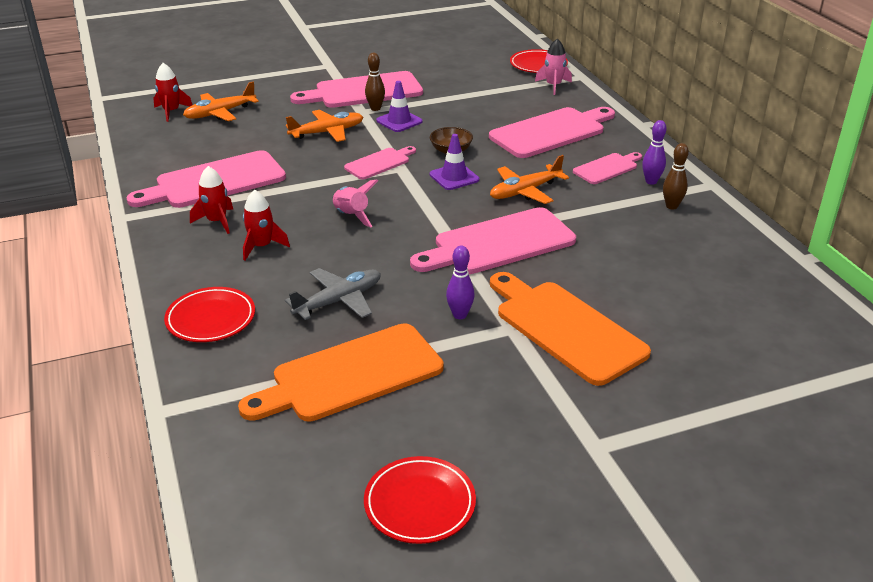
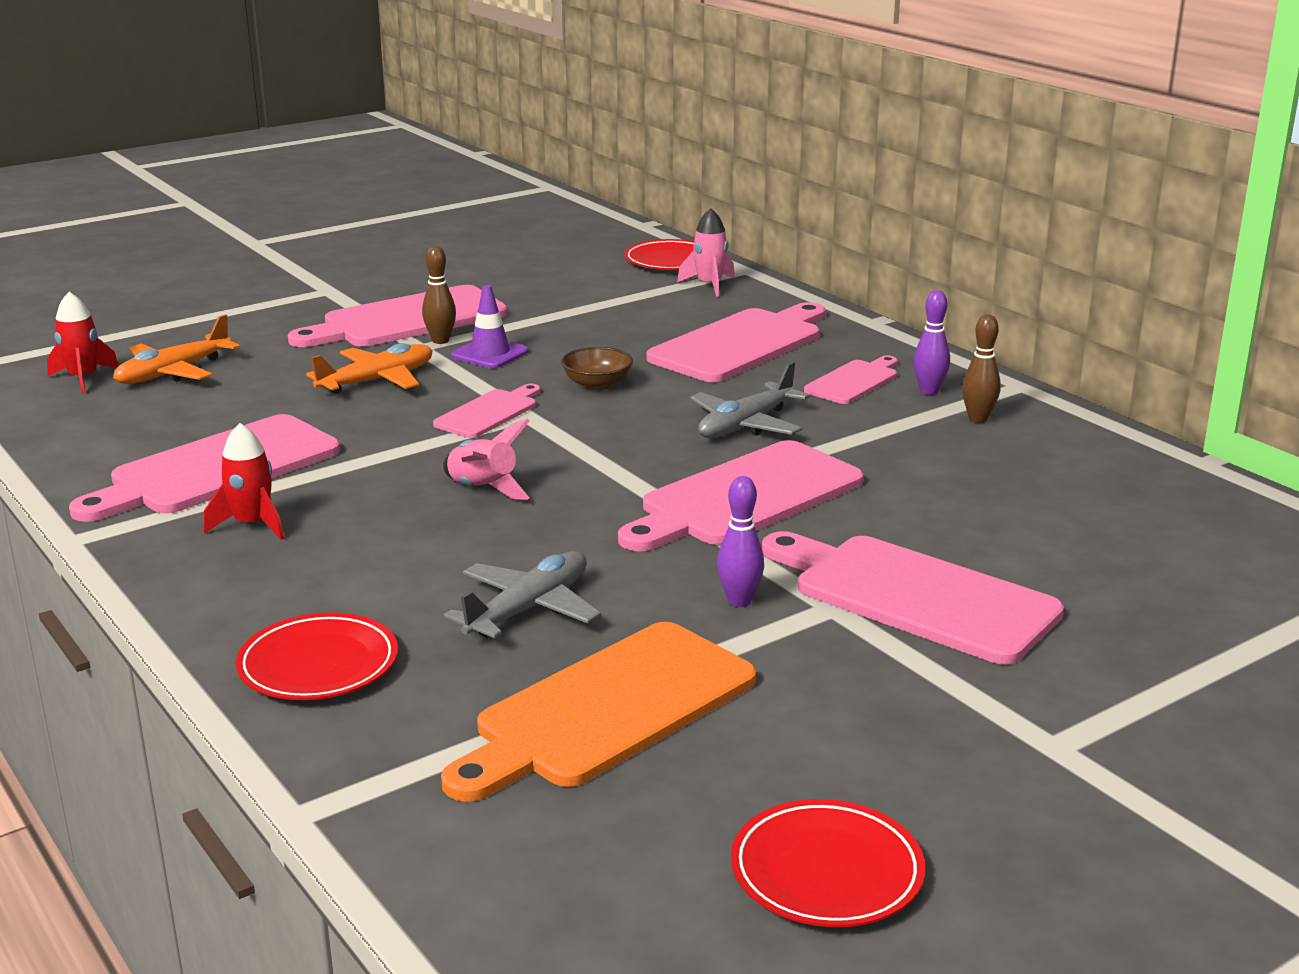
camera: 15 degrees left, 10 degrees down
red rocket [243,190,290,261] -> none
purple traffic cone [430,134,479,190] -> none
orange plane [490,155,569,204] -> grey plane [690,362,810,438]
orange cutting board [490,272,651,386] -> pink cutting board [762,531,1064,664]

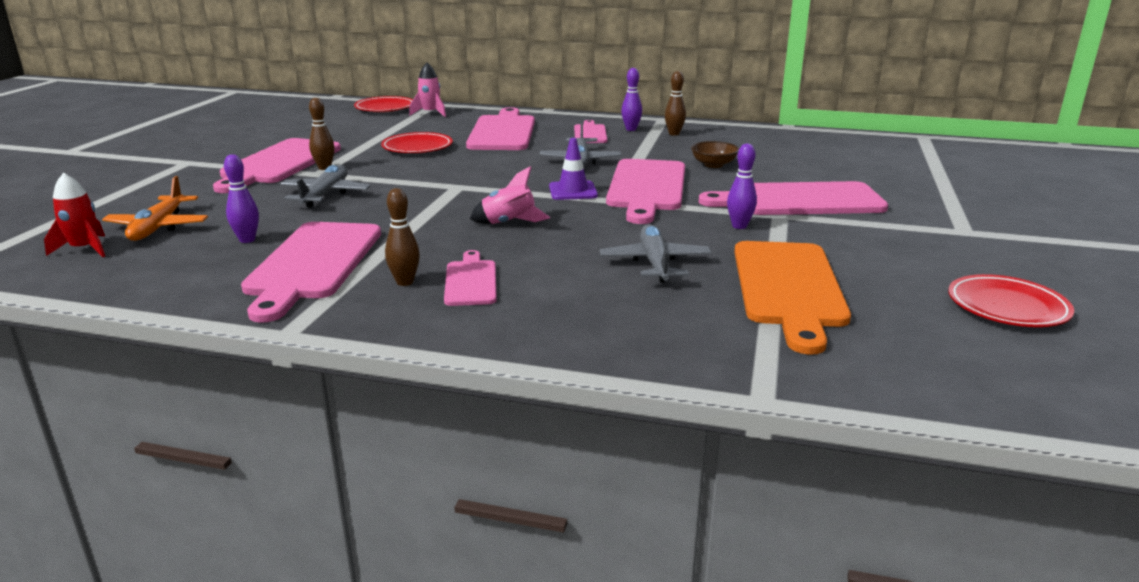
camera: 40 degrees left, 0 degrees up
red rocket [204,423,284,540] -> brown bowling pin [385,188,420,286]
red plate [236,612,398,700] -> red plate moved to [381,132,453,153]
orange plane [306,343,432,394] -> grey plane [280,165,370,207]
pink cutting board [433,384,541,438] -> pink cutting board moved to [444,250,497,306]
purple traffic cone [451,285,529,368] -> purple traffic cone moved to [549,138,598,200]
brown bowl [561,347,633,390] -> brown bowl moved to [691,141,739,168]
none -> purple bowling pin [224,154,259,243]

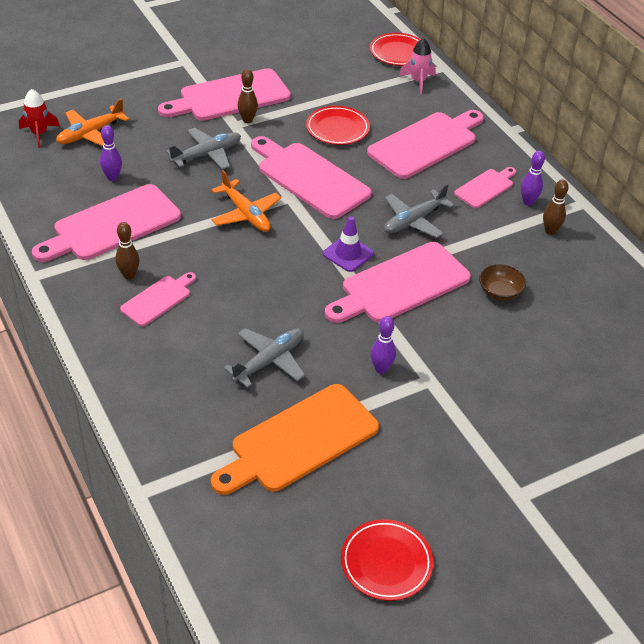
camera: 45 degrees right, 20 degrees up
pink rocket [470,166,550,224] -> none
pink cutting board [699,181,888,215] -> pink cutting board moved to [251,136,372,219]
none -> orange plane [212,170,281,232]

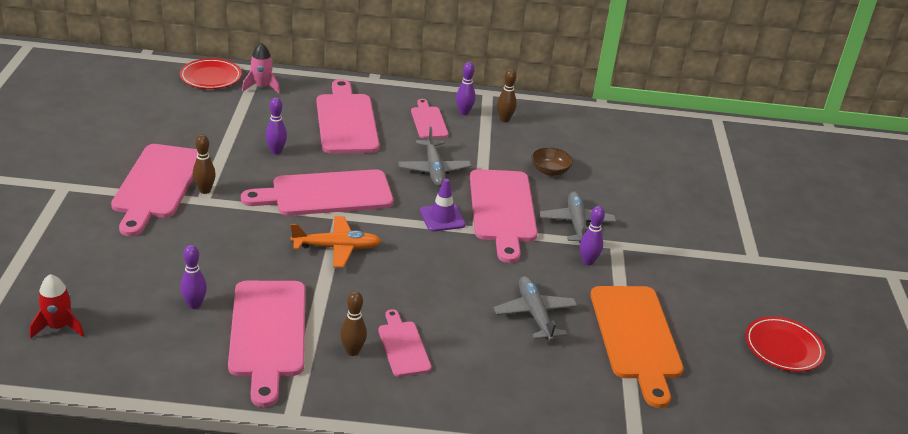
camera: 60 degrees left, 10 degrees down
orange plane [56,98,129,146] -> none
grey plane [166,128,241,170] -> grey plane moved to [540,191,616,243]
red plate [306,106,370,145] -> purple bowling pin [266,98,287,154]

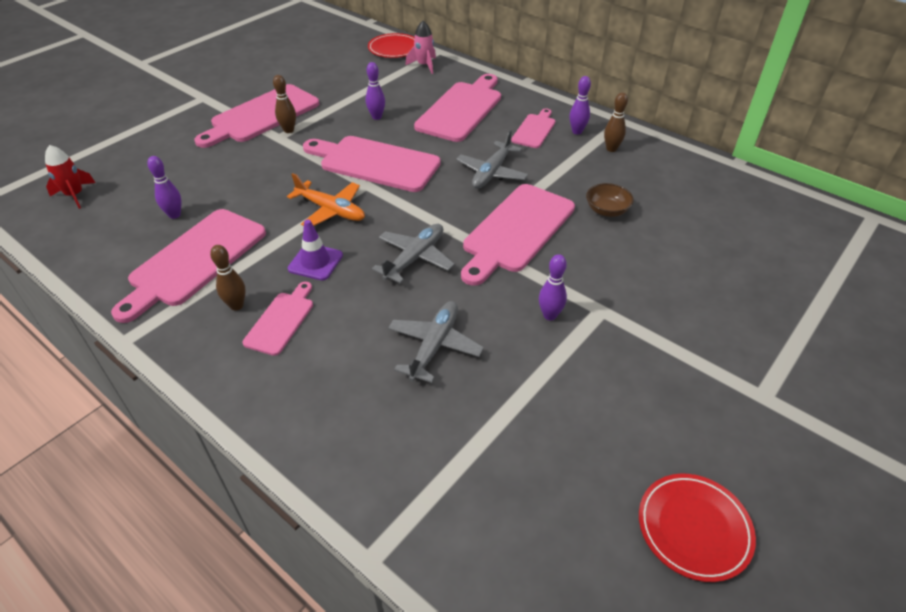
camera: 40 degrees right, 10 degrees up
purple traffic cone [420,179,466,232] -> purple traffic cone moved to [288,220,343,280]
grey plane [540,191,616,243] -> grey plane moved to [372,224,454,284]
orange cutting board [591,286,684,408] -> none

